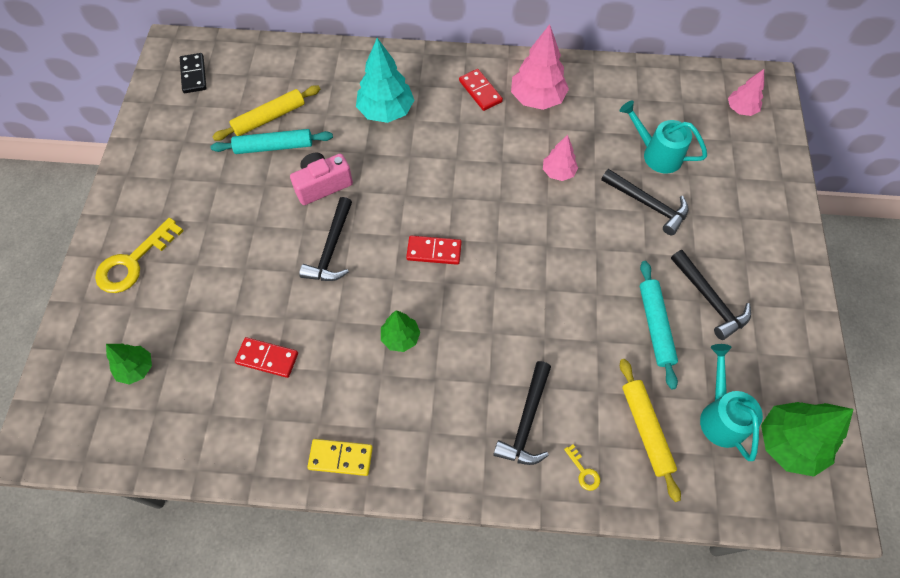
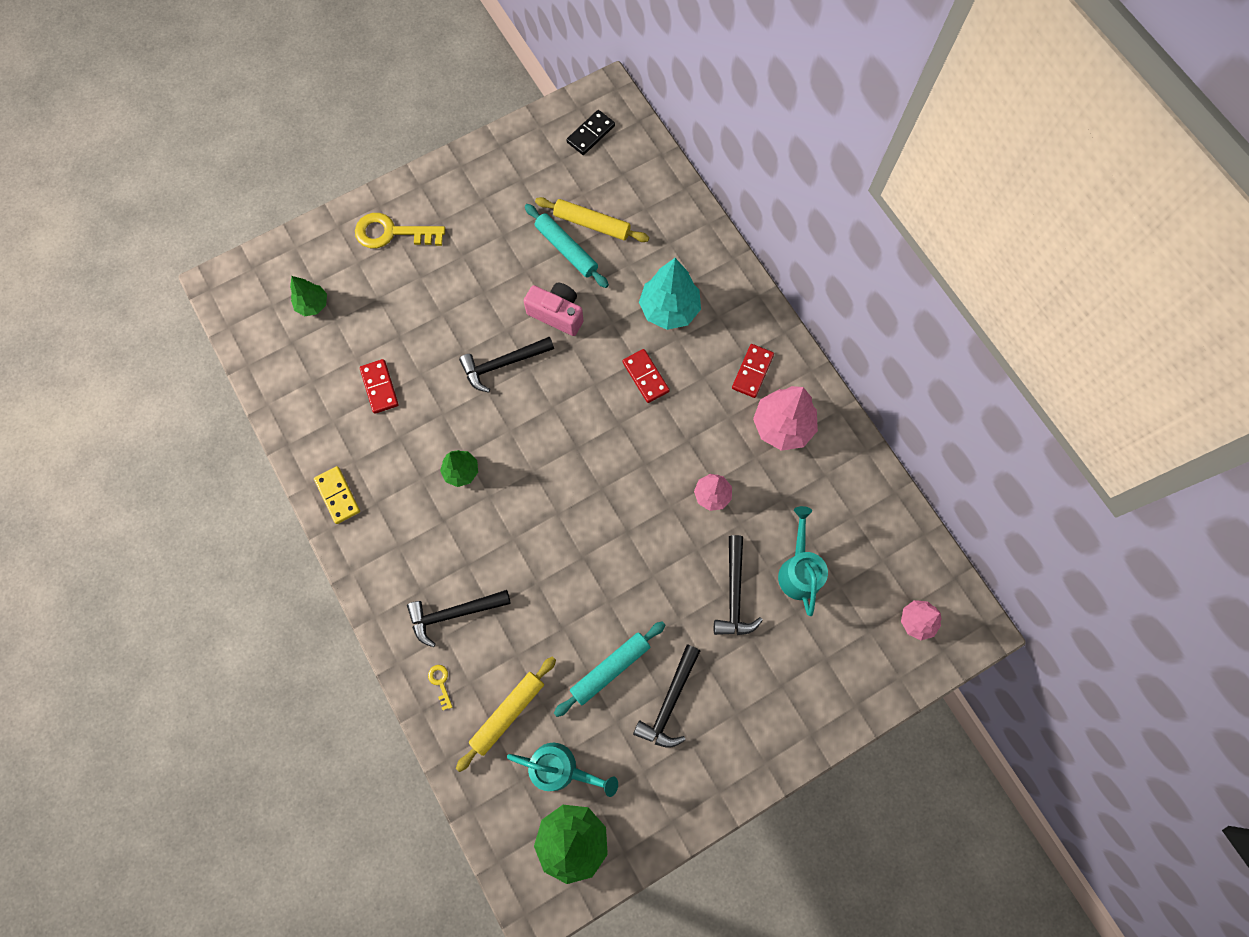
camera: 55 degrees right, 10 degrees up
red domino [406,235,462,265] -> red domino moved to [622,349,670,403]
yellow key [564,444,600,491] -> yellow key turned 135 degrees clockwise [428,665,452,710]
turquoise watering can [700,344,763,461] -> turquoise watering can turned 60 degrees clockwise [507,743,618,797]

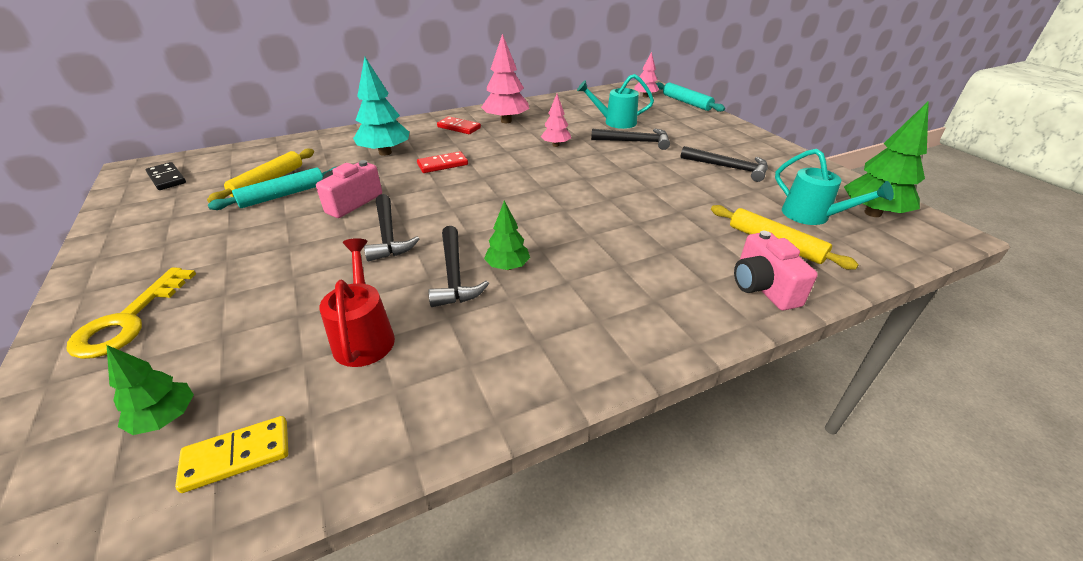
camera: 85 degrees left, 35 degrees down
yellow domino [314,466,360,524] -> yellow domino moved to [175,416,288,493]
red domino [360,359,398,414] -> red watering can [319,238,395,367]
black hammer [407,590,511,647] -> black hammer moved to [428,226,489,307]
yellow key [428,665,452,710] -> pink camera [734,231,818,310]
turquoise watering can [507,743,618,797] -> turquoise watering can turned 120 degrees clockwise [775,149,894,225]
turquoise rolling pin [554,621,665,717] -> turquoise rolling pin moved to [656,82,725,112]

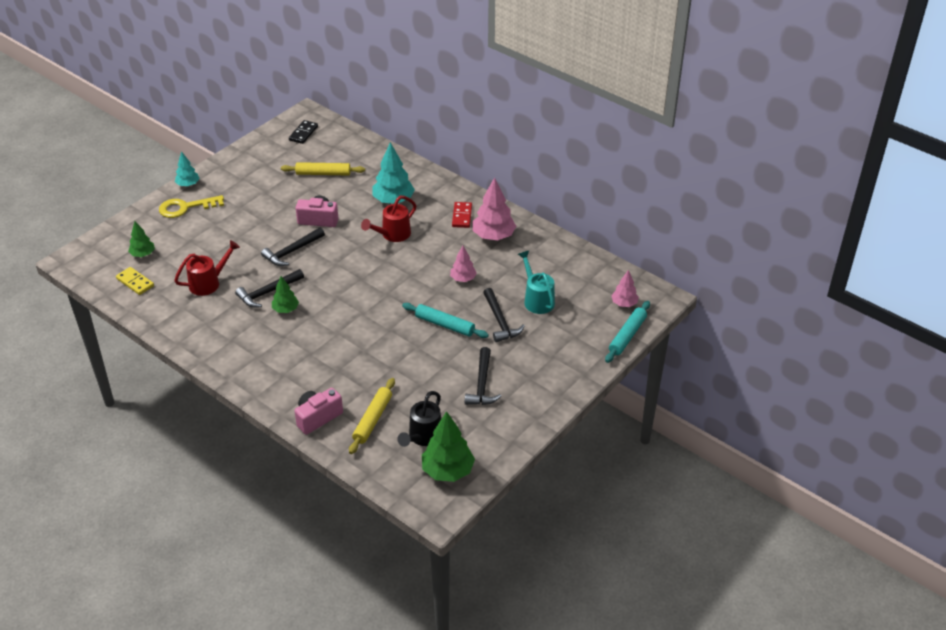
camera: 65 degrees right, 5 degrees up
turquoise rolling pin [208,167,336,210] -> turquoise rolling pin moved to [402,303,489,338]
red domino [417,151,468,173] -> red watering can [361,196,416,242]
turquoise watering can [775,149,894,225] -> black watering can [397,391,441,447]
none -> turquoise tree [175,151,200,187]

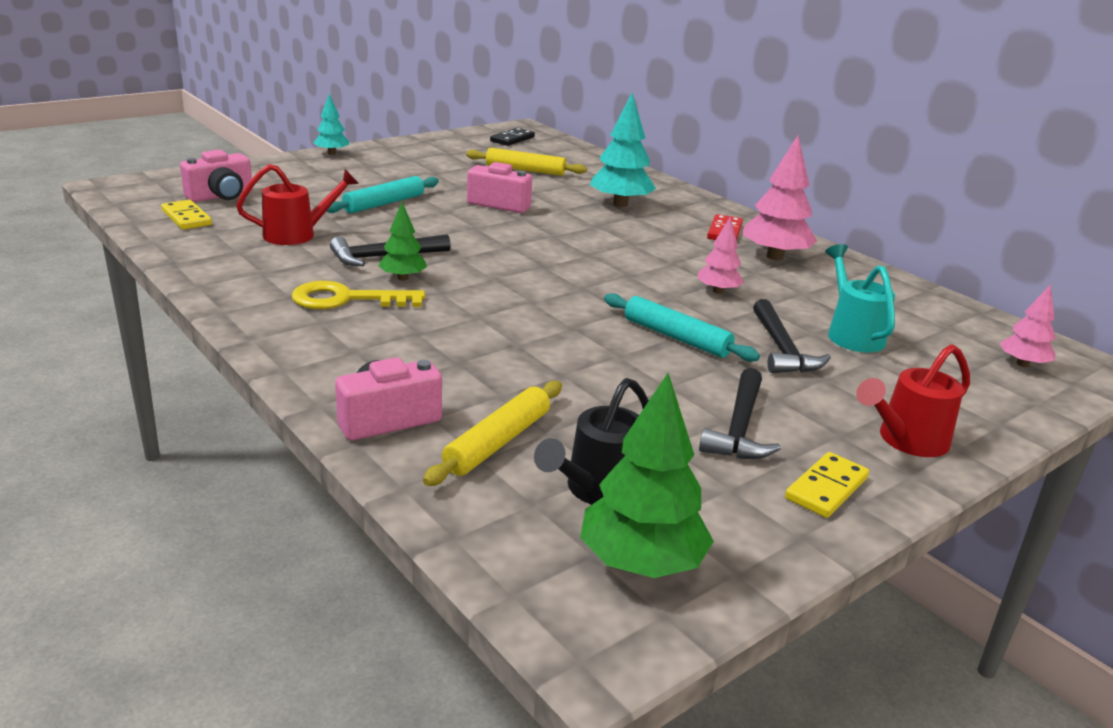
camera: 10 degrees right, 15 degrees down
green tree [128,221,155,257] -> pink camera [180,150,253,202]
yellow key [159,195,224,218] -> yellow key moved to [292,281,425,309]
black hammer [261,227,325,266] -> none
red watering can [361,196,416,242] -> red watering can moved to [856,344,970,457]
turquoise rolling pin [605,301,650,363] -> turquoise rolling pin moved to [326,176,439,213]
none -> yellow domino [785,452,869,518]

